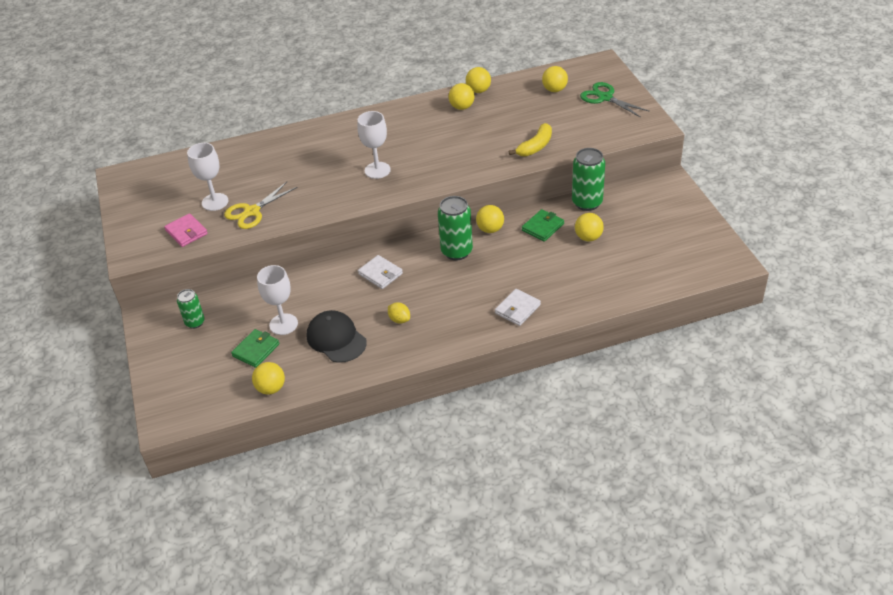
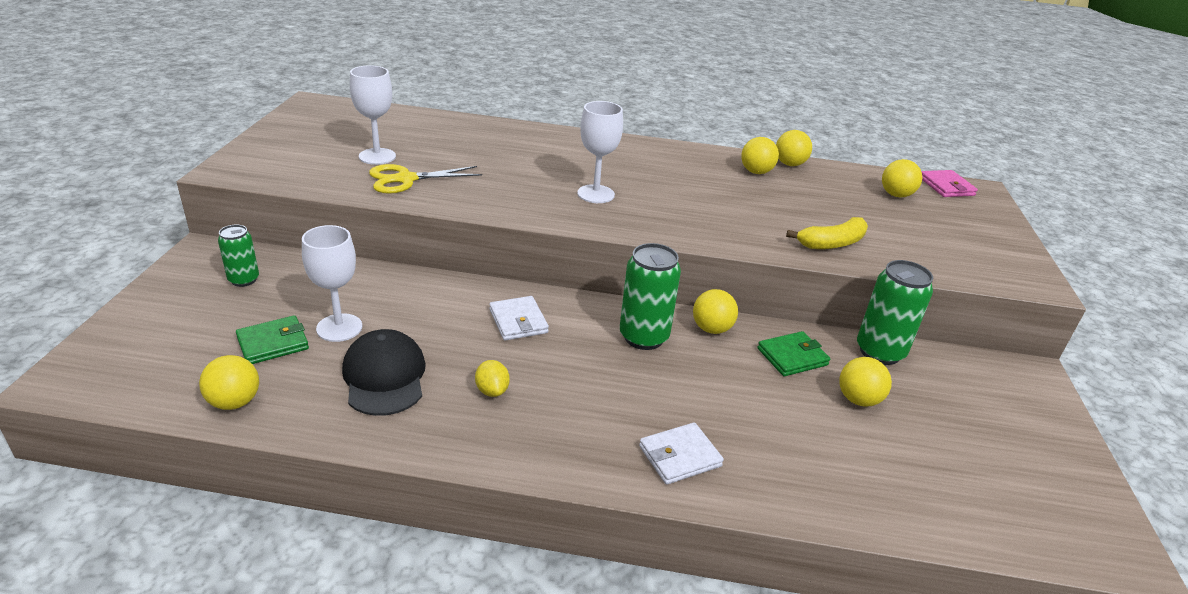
camera: 20 degrees right, 10 degrees down
pink wallet [164,213,208,247] -> pink wallet moved to [921,170,978,197]
green scissors [580,82,650,118] -> none

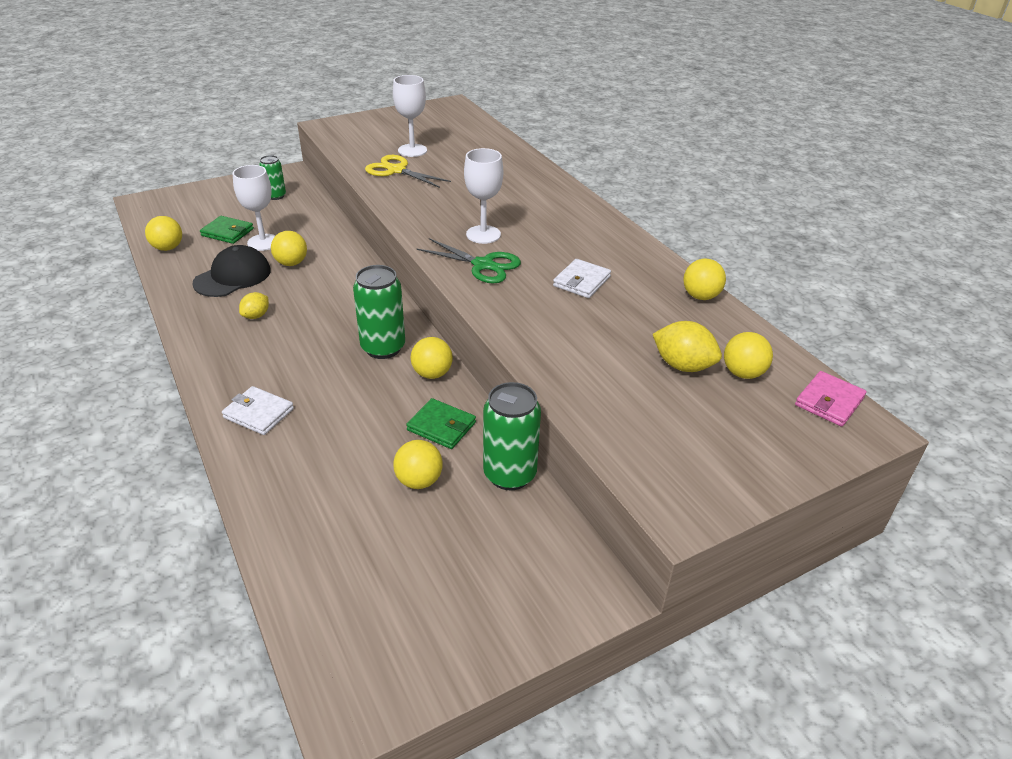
camera: 55 degrees right, 5 degrees up
white wallet [489,296,549,341] -> white wallet moved to [553,259,611,298]
yellow ball [741,137,779,174] -> yellow ball moved to [271,231,307,266]
yellow banana [786,217,868,249] -> none
none -> green scissors [417,238,521,284]
none -> yellow lemon [653,321,722,372]

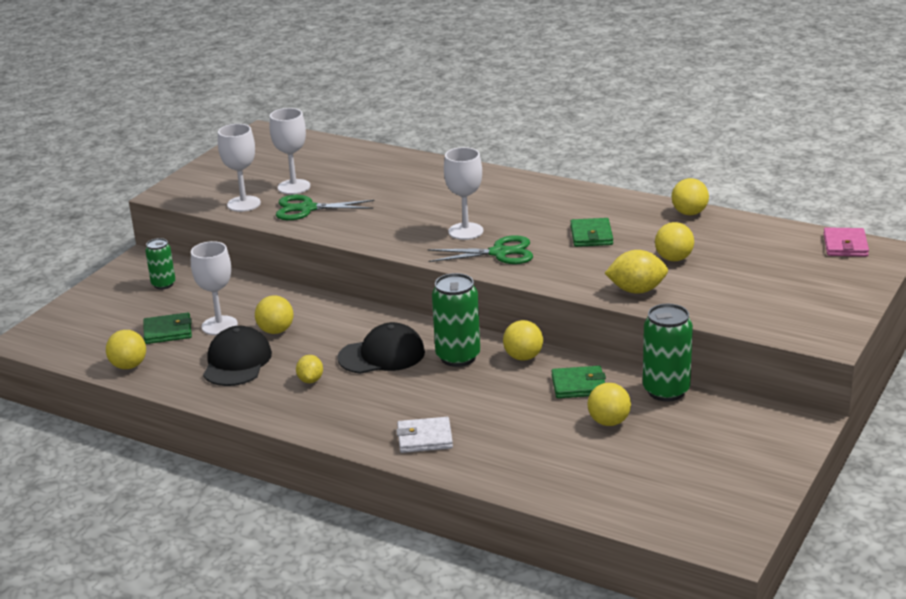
camera: 30 degrees left, 10 degrees down
yellow scissors [365,155,451,188] -> green scissors [276,195,374,220]
white wallet [553,259,611,298] -> green wallet [570,218,613,247]
yellow lemon [653,321,722,372] -> yellow lemon moved to [605,250,668,294]
yellow ball [724,332,773,379] -> yellow ball moved to [655,222,694,261]
none -> white goblet [218,124,261,212]
none -> black cap [337,322,425,374]

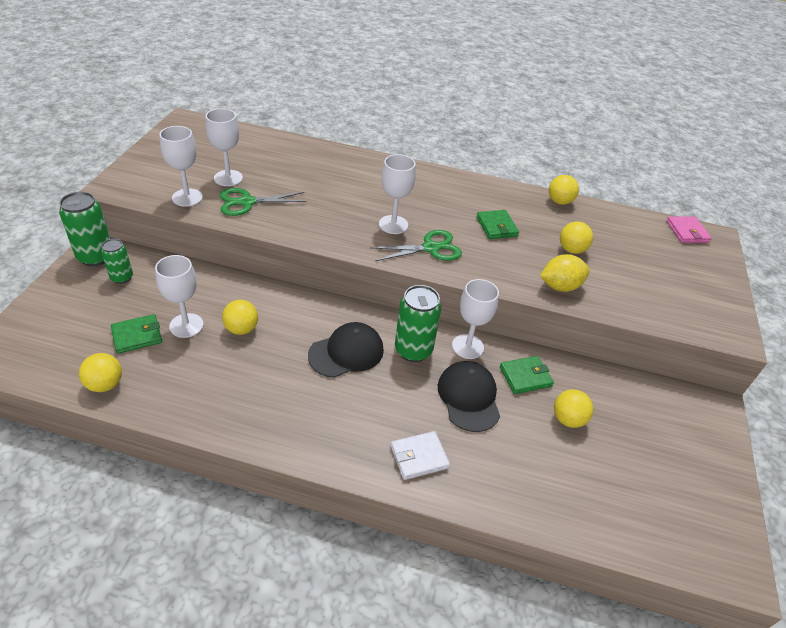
camera: 20 degrees left, 15 degrees up
black cap [203,326,272,386] -> black cap moved to [438,361,500,432]
yellow lemon [296,355,323,383] -> none
yellow ball [503,320,543,361] -> white goblet [452,279,499,359]
green can [643,304,693,402] -> green can moved to [59,192,110,266]

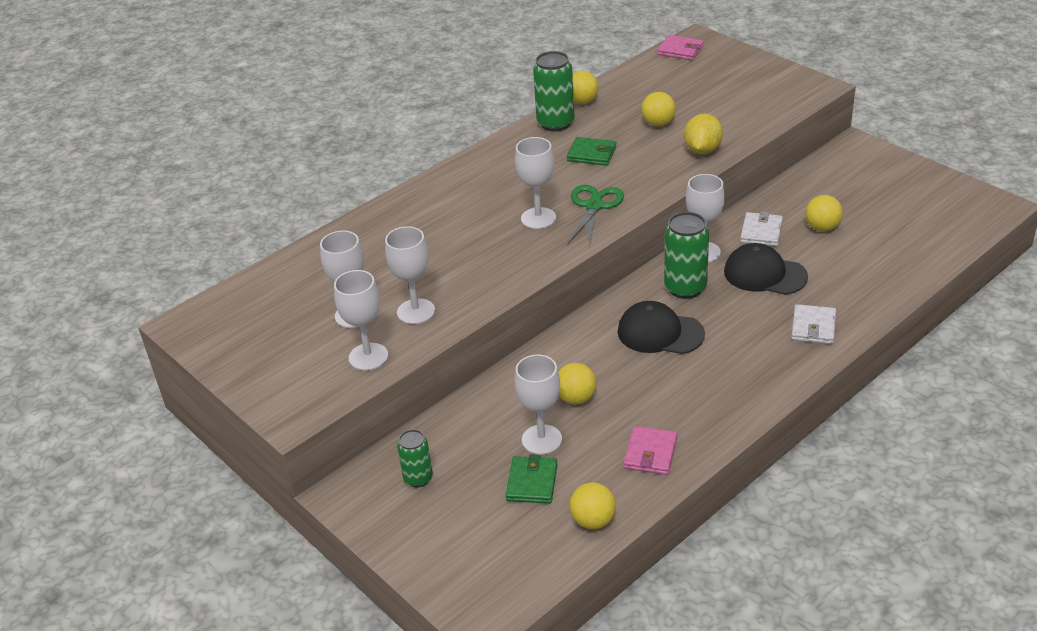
camera: 50 degrees left, 5 degrees down
green can [59,192,110,266] -> green can moved to [533,51,574,132]
green scissors [220,188,307,216] -> white goblet [385,226,435,324]
black cap [308,322,384,378] -> black cap turned 75 degrees counterclockwise [617,301,705,354]
green wallet [500,356,554,394] -> white wallet [740,212,783,246]
none -> pink wallet [624,426,677,475]

